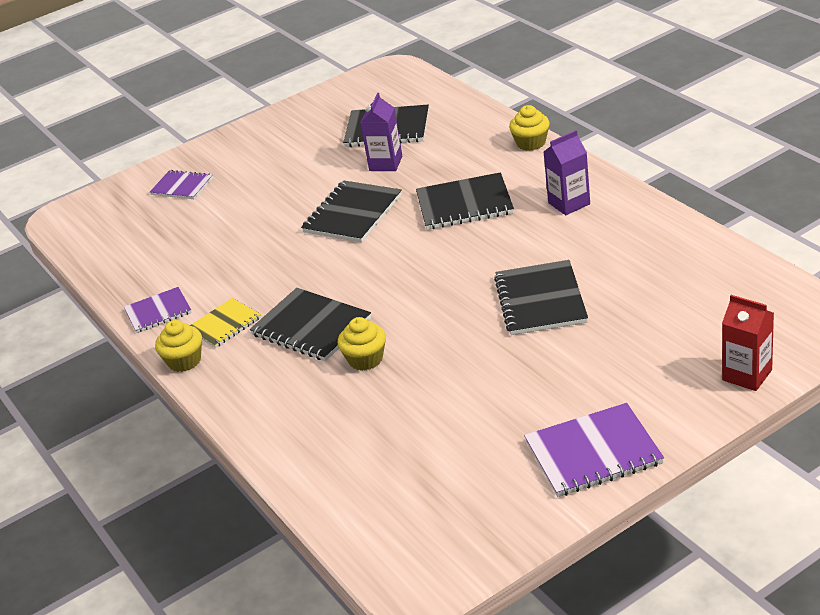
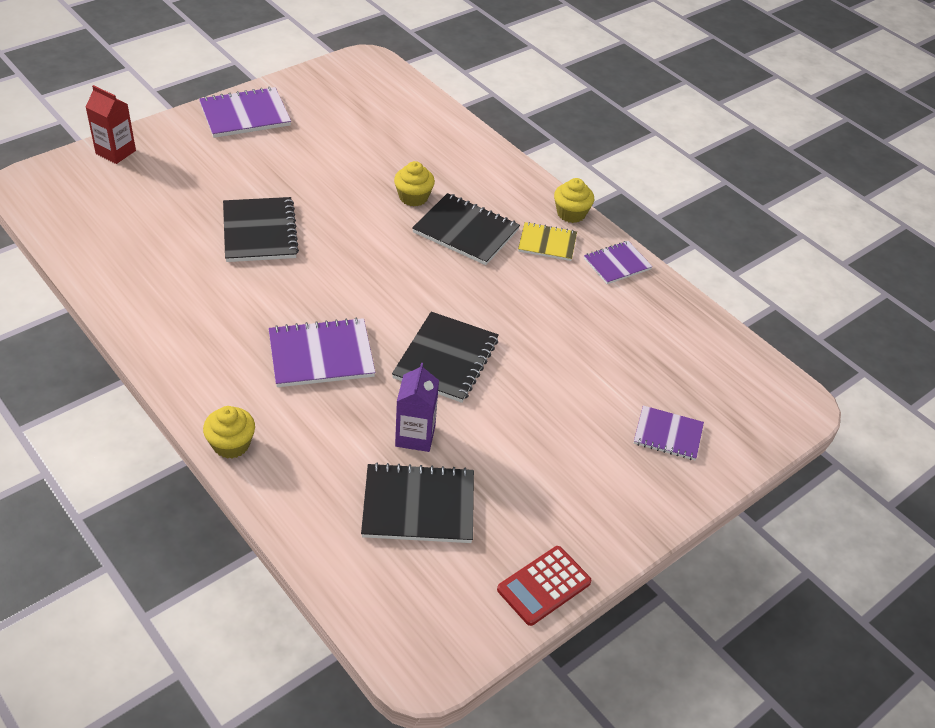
camera: 165 degrees right, 10 degrees up
yellow notebook [190,298,261,348] -> yellow notebook turned 60 degrees clockwise [518,222,577,261]
black notebook [416,172,514,230] -> purple notebook [268,317,375,387]
purple carton [544,130,590,215] -> none
none -> red calculator [497,546,591,626]

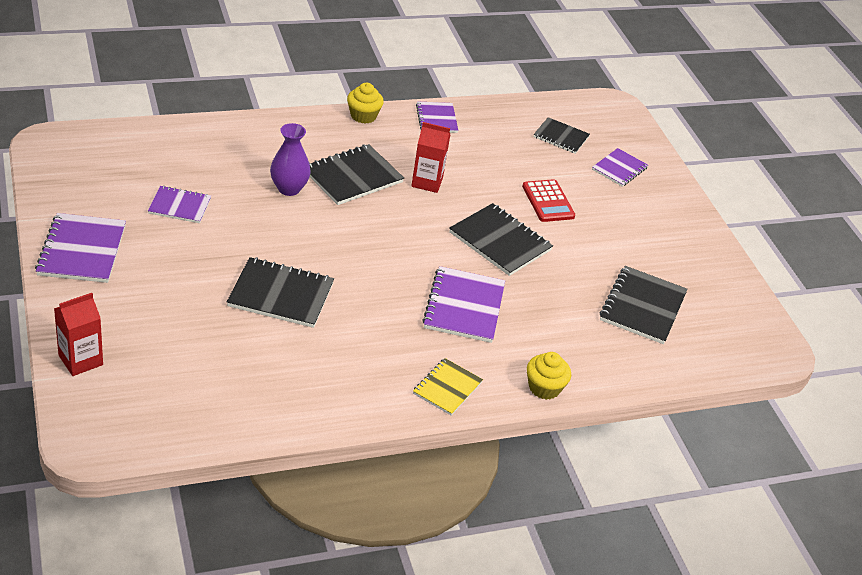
camera: 70 degrees left, 5 degrees down
yellow cupcake [394,161,435,207] -> purple vase [270,123,311,196]
purple carton [395,363,439,452] -> none
red calculator [497,546,591,626] -> red calculator moved to [522,179,575,222]
yellow notebook [518,222,577,261] -> yellow notebook moved to [413,358,483,416]
none -> purple notebook [148,186,211,223]
none -> red carton [411,122,451,193]
none -> black notebook [534,117,590,154]

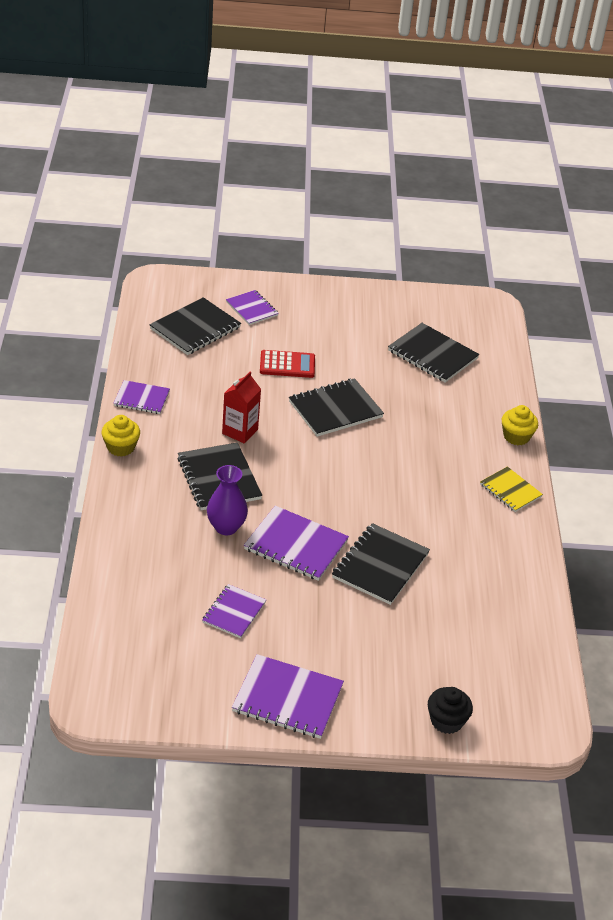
camera: 70 degrees left, 0 degrees up
red carton [54,293,103,376] -> black cupcake [428,687,473,734]
purple notebook [422,266,505,343] -> purple notebook moved to [244,506,349,581]
black notebook [534,117,590,154] -> black notebook [150,297,241,355], size x1.60

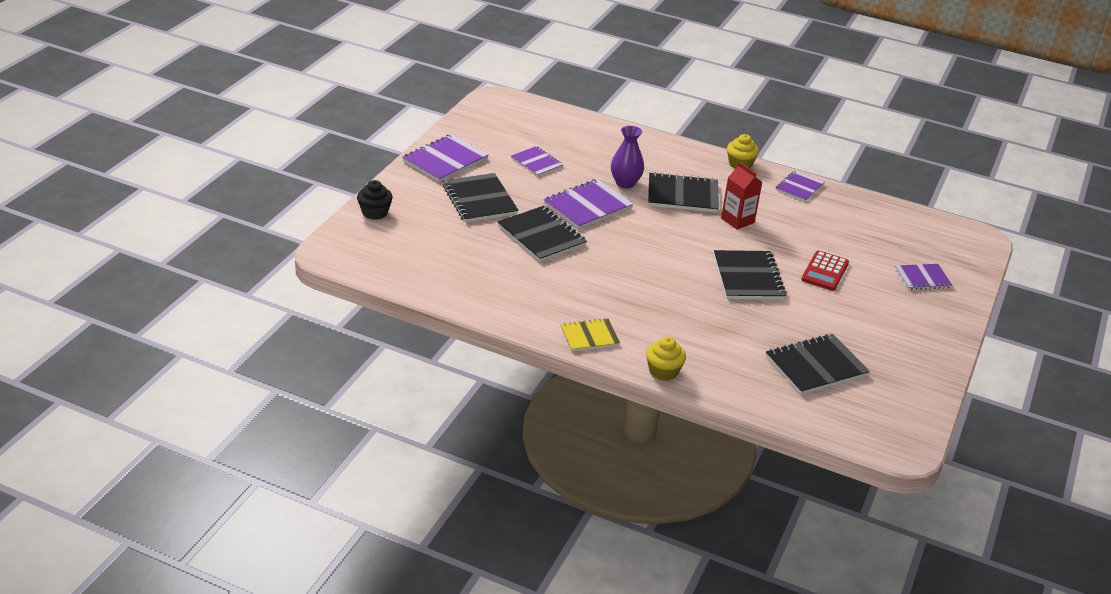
camera: 115 degrees right, 5 degrees down
black notebook [150,297,241,355] -> black notebook moved to [442,173,519,223]

